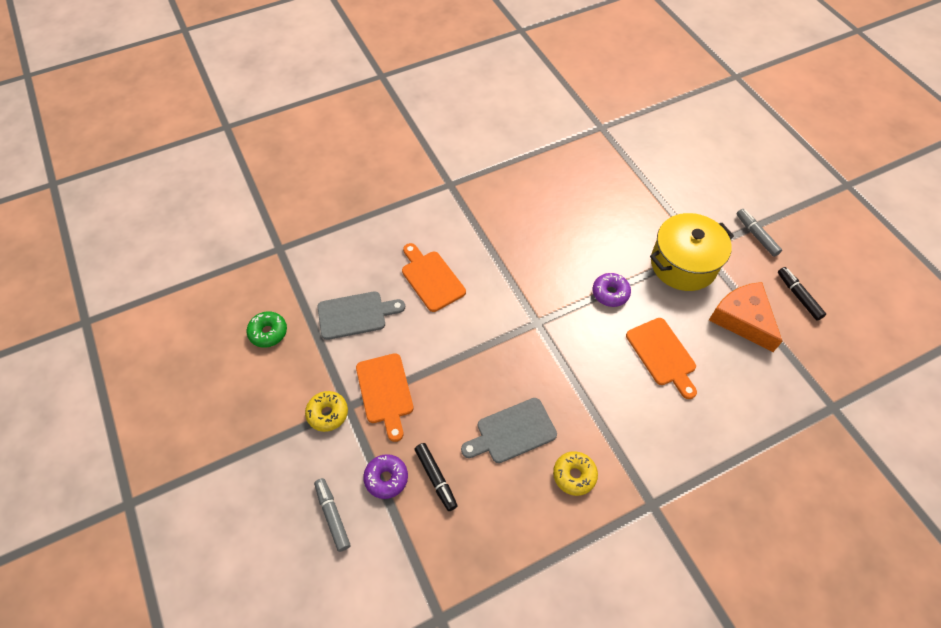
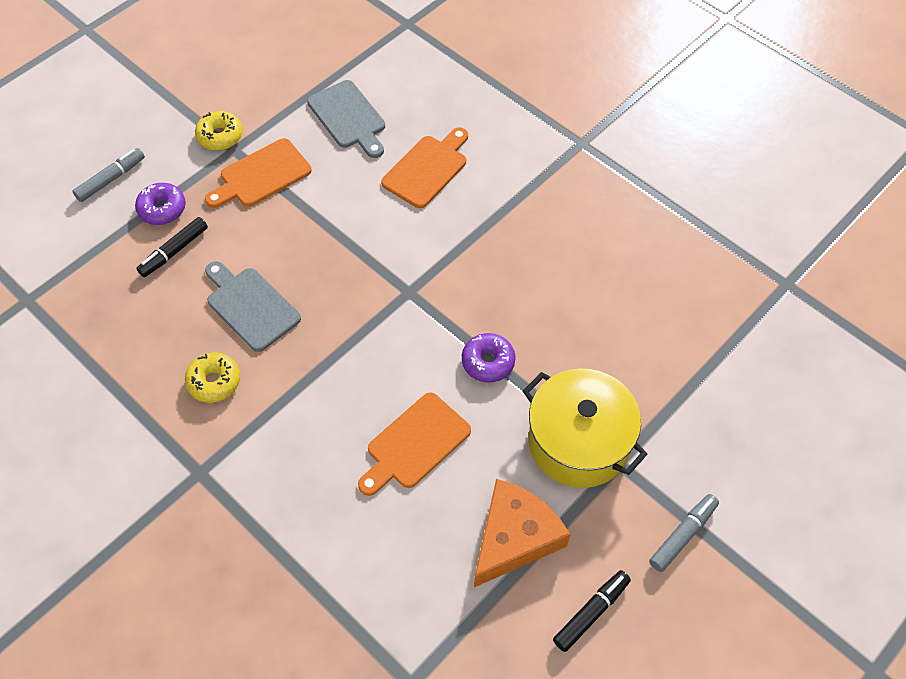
camera: 70 degrees right, 0 degrees up
green donut [247,311,287,348] -> none

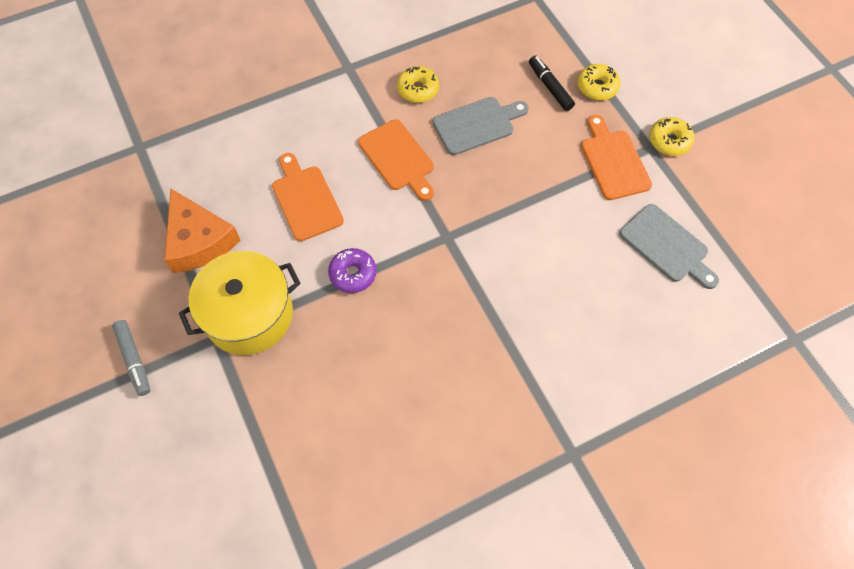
camera: 110 degrees right, 5 degrees up
grey marker [72,148,145,202] -> none
purple donut [135,183,186,225] -> yellow donut [578,64,620,100]
grey cutting board [307,80,385,158] -> grey cutting board turned 120 degrees counterclockwise [619,204,719,289]
orange cutting board [381,127,468,208] -> orange cutting board moved to [358,119,434,201]
black marker [553,570,631,652] -> none

